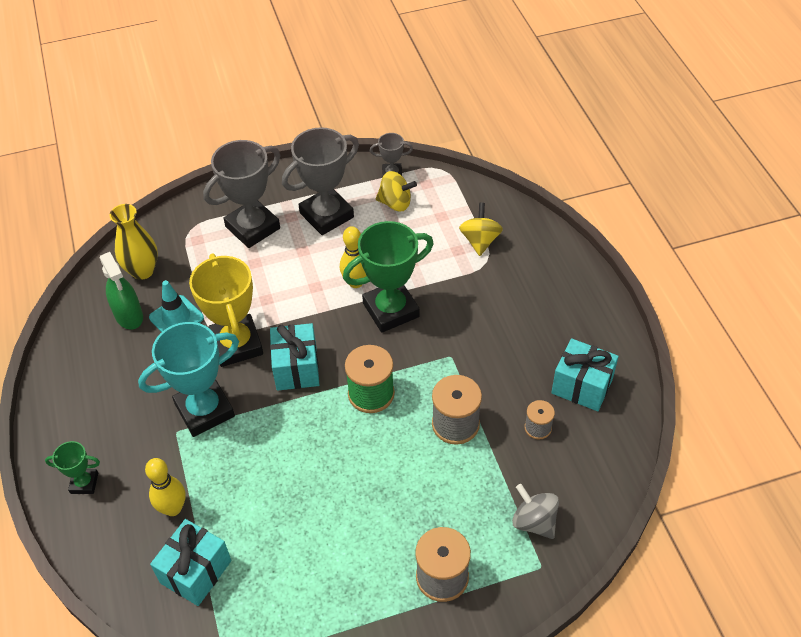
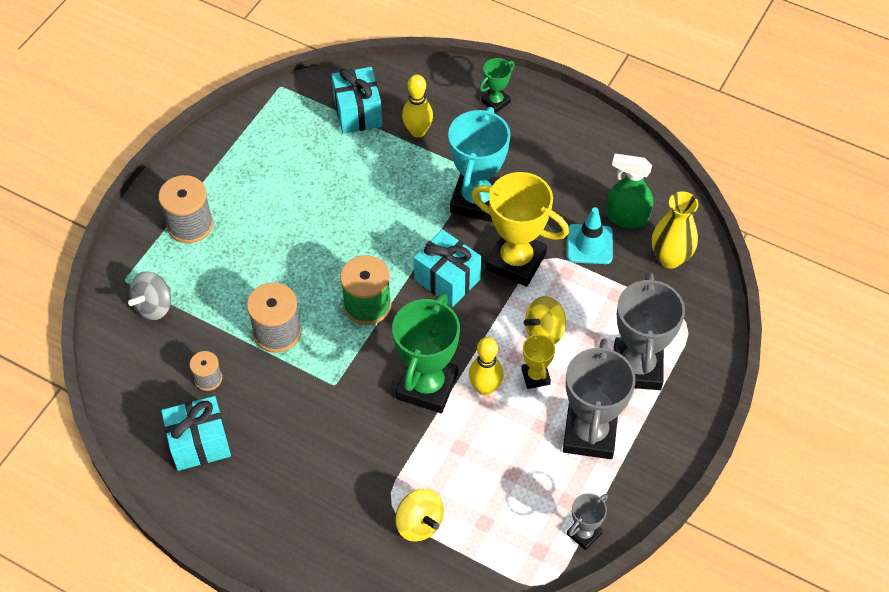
camera: 135 degrees right, 5 degrees up
yellow spinning top [376,171,417,211] -> yellow spinning top moved to [524,296,566,344]
grey spinning top [512,484,559,539] -> grey spinning top turned 120 degrees clockwise [128,272,171,320]
none -> yellow trophy [522,330,555,389]

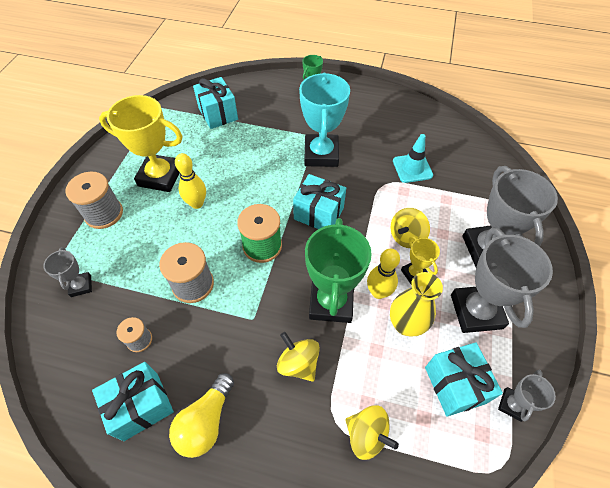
camera: 15 degrees left, 0 degrees up
grey spinning top [128,272,171,320] -> grey trophy [43,247,92,297]
yellow bowling pin [402,74,433,138] -> yellow bowling pin moved to [175,153,206,209]
yellow trophy [472,172,569,287] -> yellow trophy moved to [99,95,183,192]
green spray bottle [606,154,653,228] -> none
yellow vase [652,191,698,268] -> yellow vase moved to [390,272,443,337]
none -> yellow light bulb [169,373,234,458]
none -> yellow spinning top [277,332,320,382]
none -> turquoise gift [425,342,503,417]

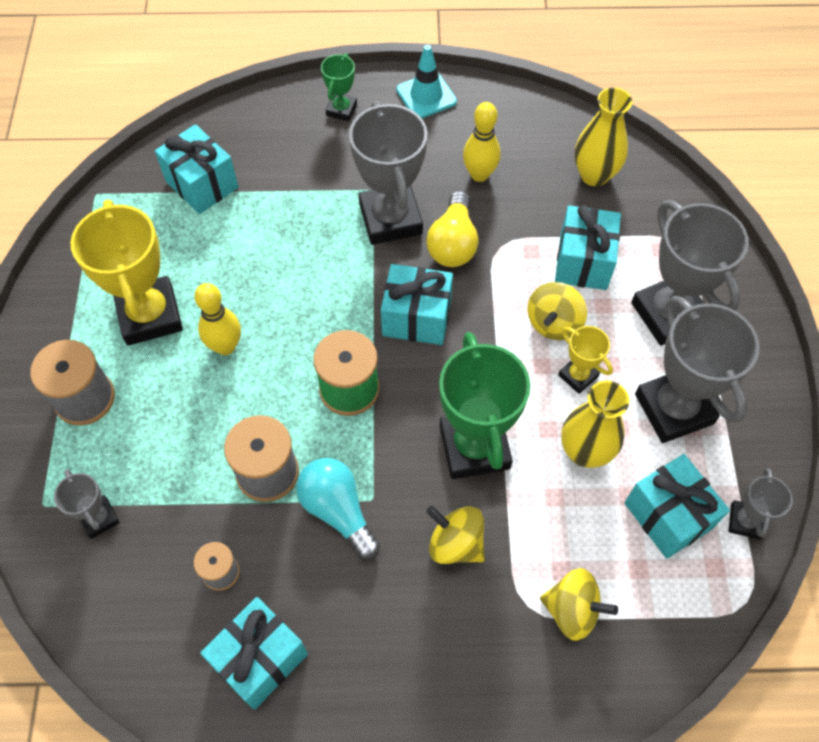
camera: 15 degrees left, 5 degrees up
yellow trophy [99,95,183,192] -> yellow trophy turned 75 degrees clockwise [70,200,183,345]
yellow light bulb [169,373,234,458] -> yellow light bulb moved to [426,191,478,267]
turquoise trophy [299,73,350,167] -> grey trophy [349,101,427,245]
yellow bowling pin [367,249,400,299] -> yellow bowling pin moved to [463,102,501,182]
turquoise traffic cone [393,134,433,183] -> turquoise traffic cone moved to [396,45,457,118]
none -> turquoise light bulb [296,458,380,560]
none -> turquoise gift [555,205,621,290]
none -> yellow vase [574,87,633,186]

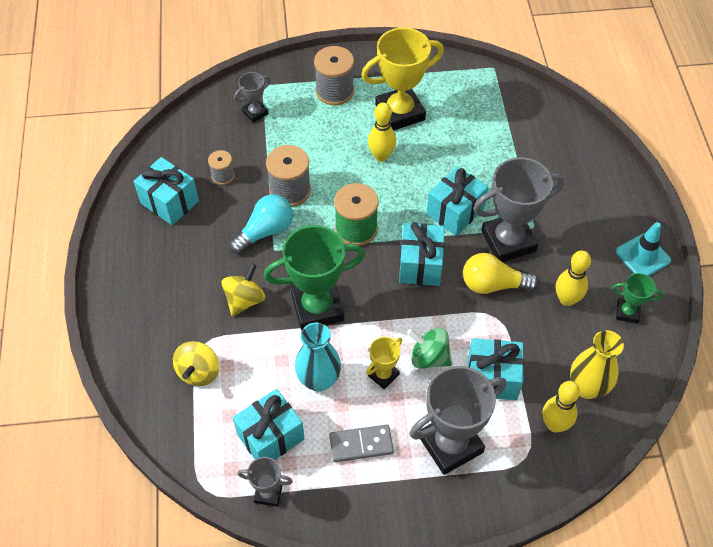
camera: 85 degrees right, 5 degrees down
turquoise gift [155,124,238,214] -> turquoise gift moved to [426,166,488,236]
green trophy [321,53,357,121] -> green trophy moved to [612,273,663,324]
yellow spinning top [528,282,587,340] -> green spinning top [407,327,452,369]
yellow vase [561,380,629,468] -> turquoise vase [295,323,341,392]
grey trophy [635,296,759,443] -> grey domino [329,425,394,462]
none -> yellow bowling pin [542,381,580,432]

